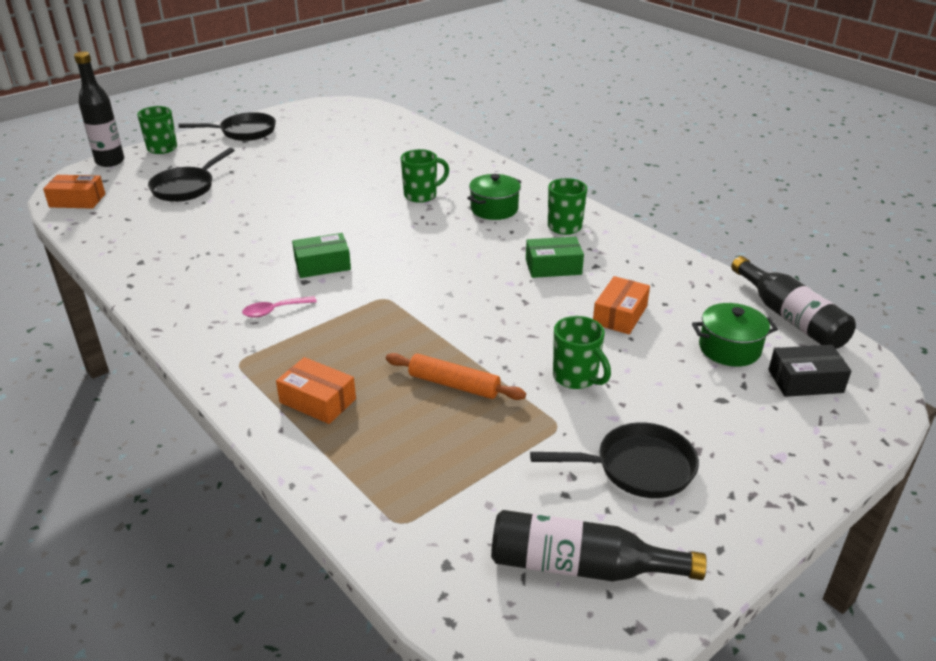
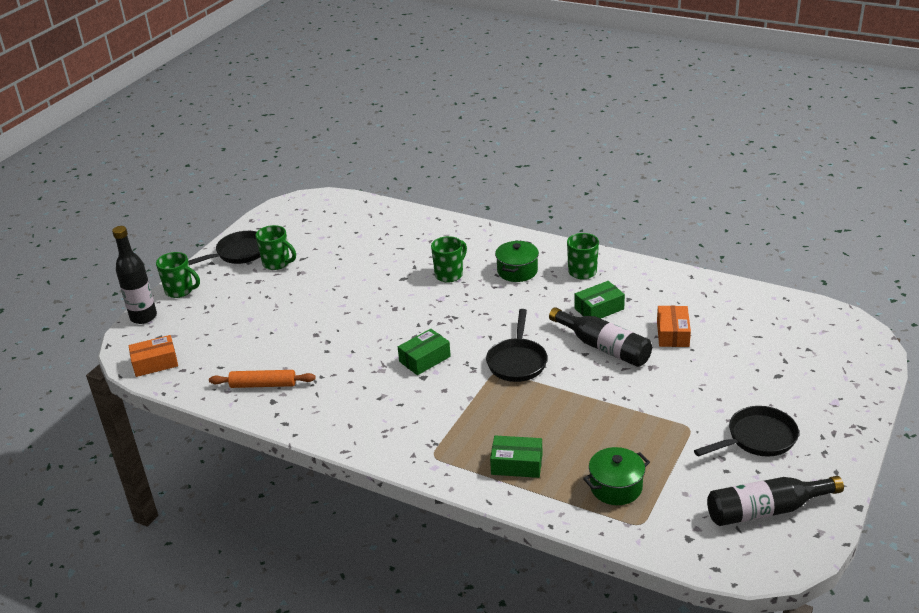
camera: 20 degrees left, 0 degrees up
black pan [148,148,235,202] -> black pan moved to [486,309,547,382]
pink spoon [242,296,317,318] -> none
orange box [276,357,356,424] -> green box [490,435,542,478]
orange rolling pin [386,353,526,400] -> orange rolling pin moved to [209,370,316,388]
green mug [553,316,611,389] -> green mug moved to [256,225,296,270]
green pot [692,303,778,367] -> green pot moved to [583,447,650,505]
black bottle [731,256,855,349] -> black bottle moved to [549,307,652,367]
black box [768,345,851,397] -> none

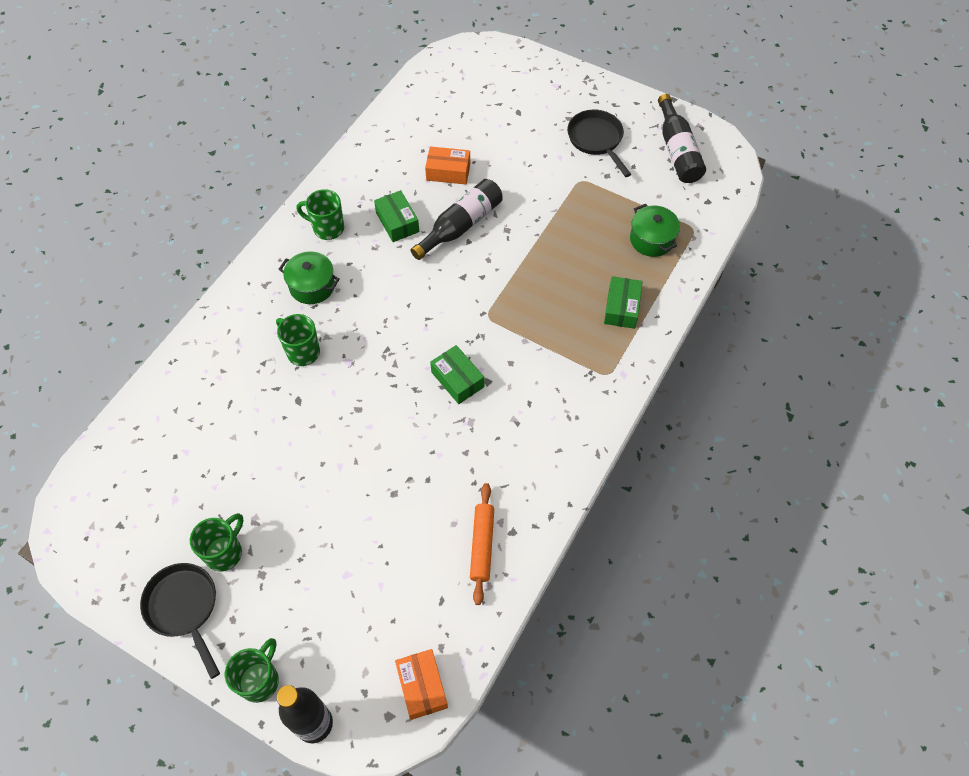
camera: 90 degrees left, 25 degrees up
black pan [486,309,547,382] -> none

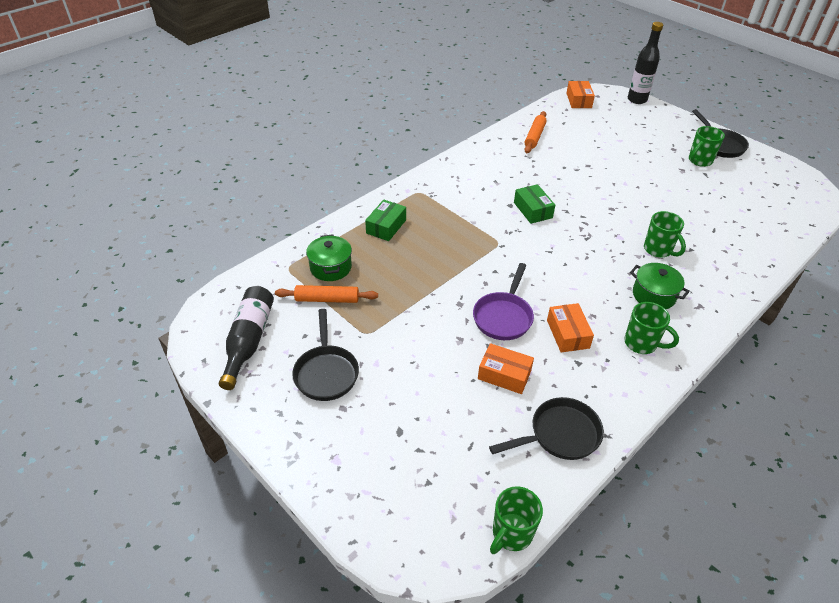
camera: 165 degrees left, 15 degrees down
green mug [225,638,279,703] -> green mug moved to [490,486,543,554]
green box [374,190,419,242] -> orange box [547,303,594,353]
black bottle [411,179,502,260] -> purple pan [473,263,534,340]
none -> orange rolling pin [275,285,378,303]
none -> black pan [489,397,604,460]

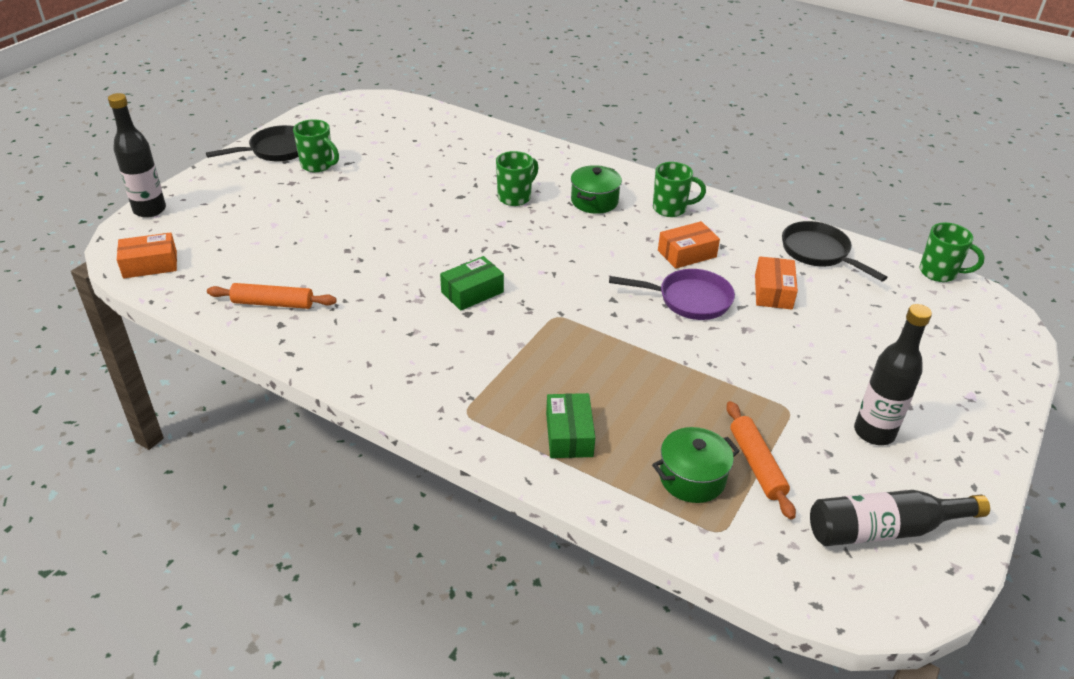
camera: 105 degrees left, 5 degrees down
black pan [292,309,359,401] -> black bottle [854,304,932,445]
green box [365,200,406,241] -> green box turned 75 degrees clockwise [546,393,595,458]
green mug [624,302,679,354] -> green mug turned 75 degrees clockwise [653,162,706,217]

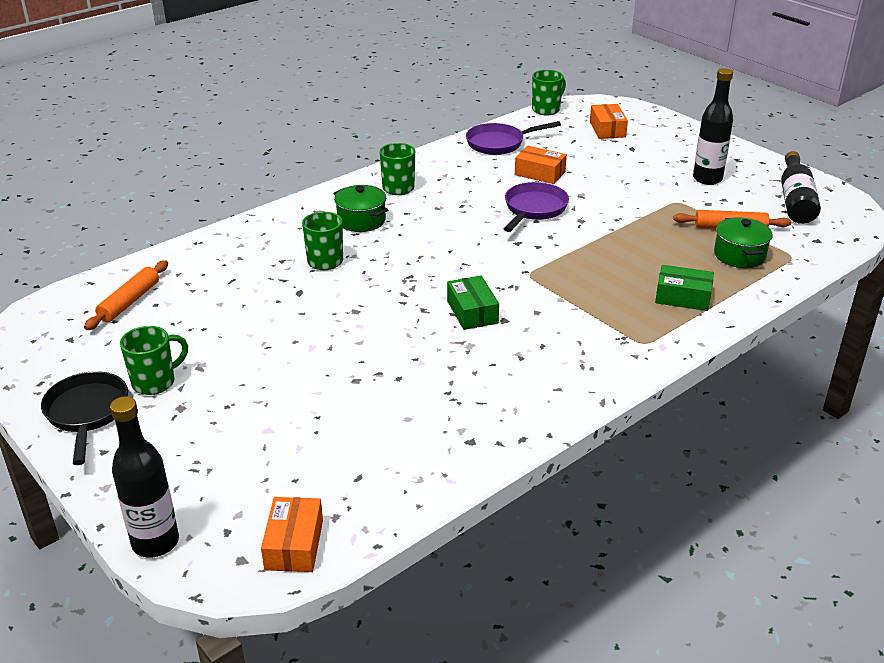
camera: 70 degrees left, 5 degrees down
orange rolling pin [207,283,337,309] -> orange rolling pin moved to [84,260,168,330]
orange box [658,221,720,269] -> orange box moved to [590,104,628,139]
black pan [782,221,887,281] -> purple pan [466,121,561,155]

